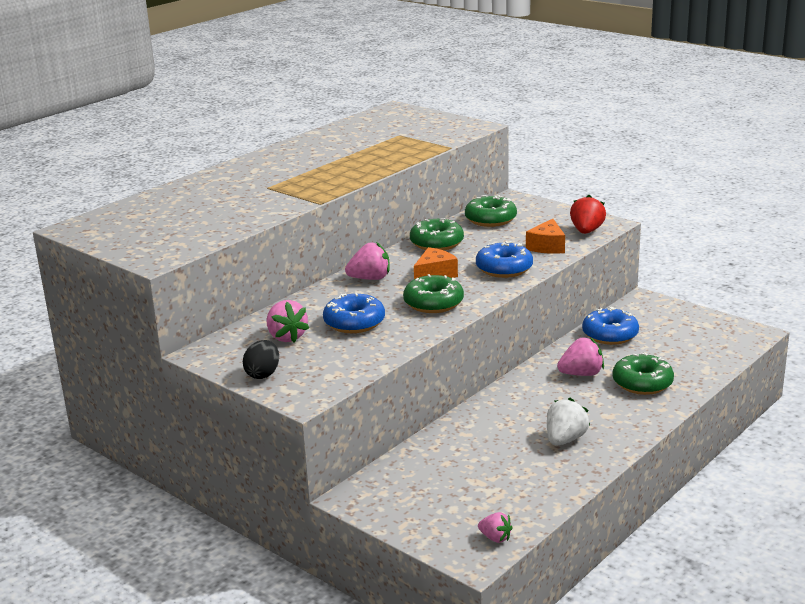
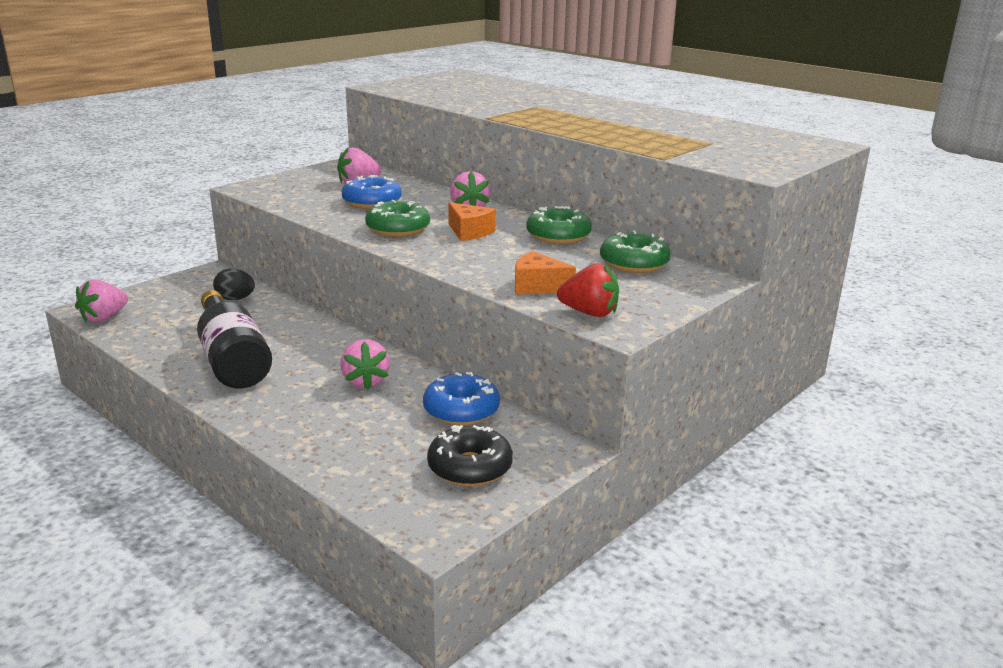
camera: 90 degrees right, 0 degrees up
black egg [243,340,279,379] -> black egg moved to [213,269,255,300]
blue donut [476,241,533,278] -> none
pink strawberry [478,512,513,543] -> pink strawberry [75,279,128,323], size x1.64
white strawberry [547,398,590,446] -> black bottle [197,290,272,388]
green donut [612,353,674,395] -> none
none -> black donut [427,425,513,487]

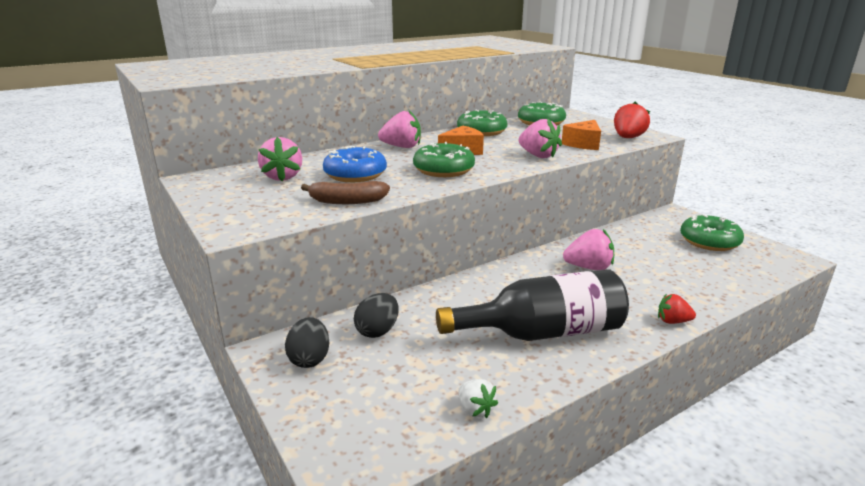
camera: 75 degrees left, 0 degrees up
pink strawberry [75,279,128,323] -> pink strawberry moved to [519,119,562,158]
blue donut [423,372,500,426] -> none
black donut [427,425,513,487] -> green donut [680,214,744,251]
none -> black egg [285,317,330,368]
none -> brown banana [301,181,390,204]
none -> white strawberry [458,379,498,418]
none -> red strawberry [658,294,696,324]

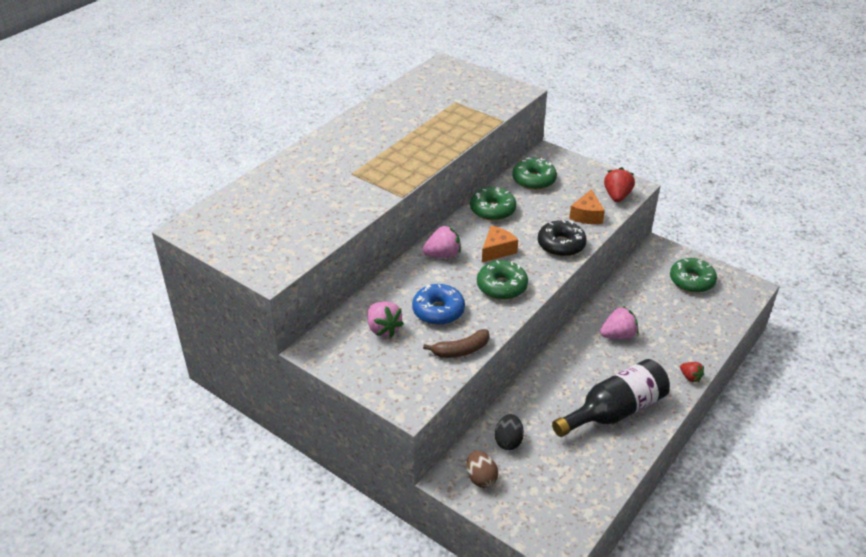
camera: 20 degrees left, 15 degrees up
black egg [285,317,330,368] -> brown egg [467,451,498,488]
white strawberry [458,379,498,418] -> none
pink strawberry [519,119,562,158] -> black donut [538,220,587,257]
red strawberry [658,294,696,324] -> red strawberry turned 120 degrees counterclockwise [680,362,704,382]

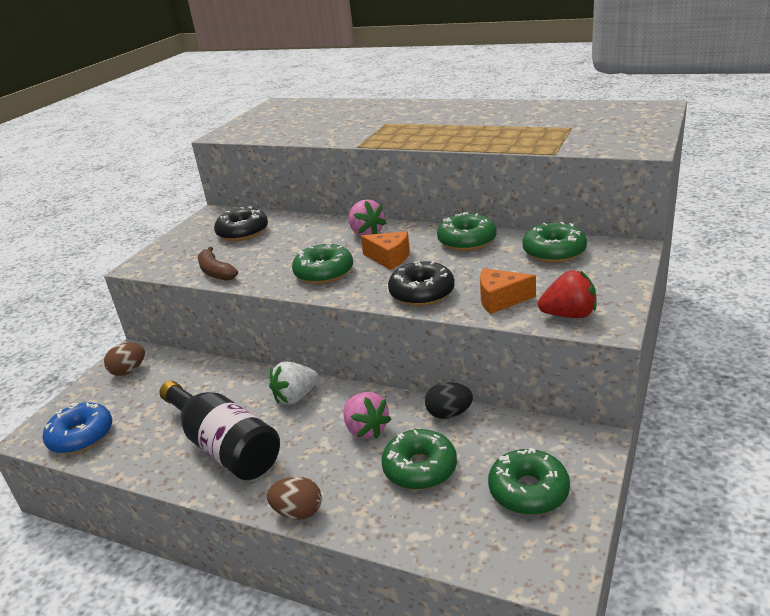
camera: 80 degrees right, 10 degrees down
pink strawberry [367,301,404,337] -> black donut [214,206,268,241]
blue donut [412,284,465,325] -> blue donut moved to [43,402,112,454]
black egg [495,414,524,450] -> black egg moved to [425,382,473,419]
red strawberry [680,362,704,382] -> brown egg [267,477,322,520]
none -> white strawberry [269,362,319,405]
none -> green donut [381,429,457,490]

